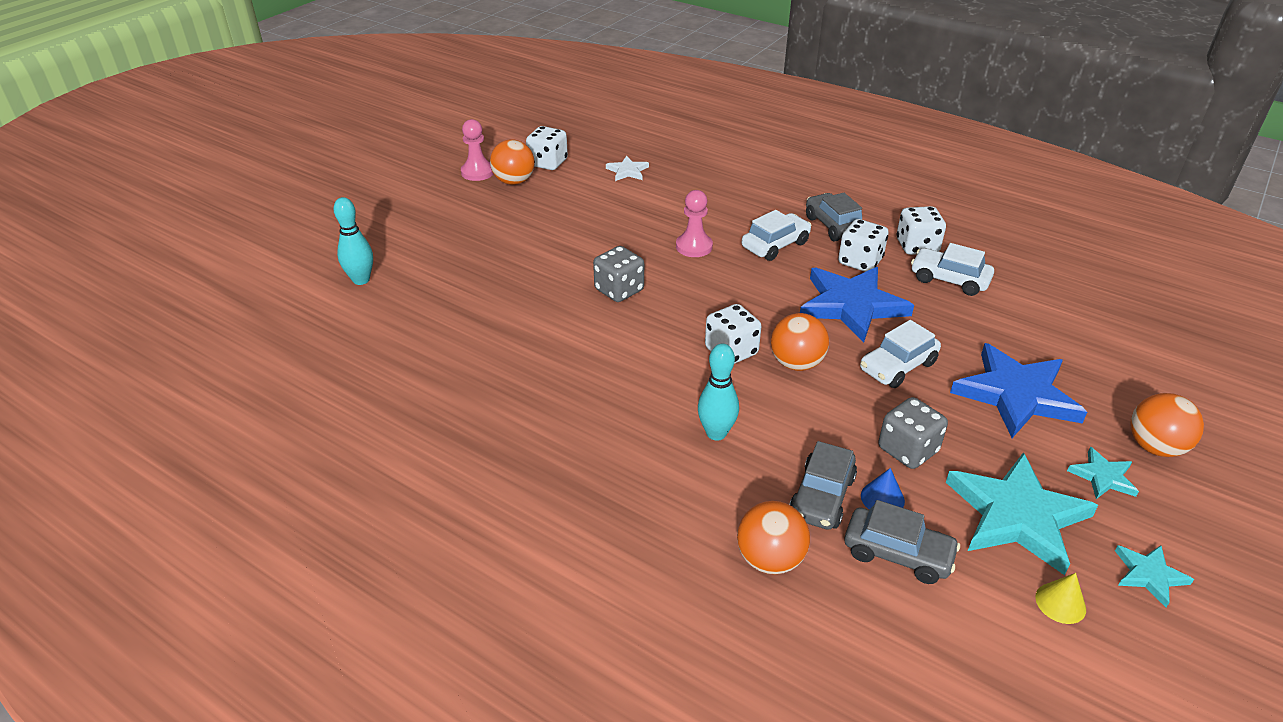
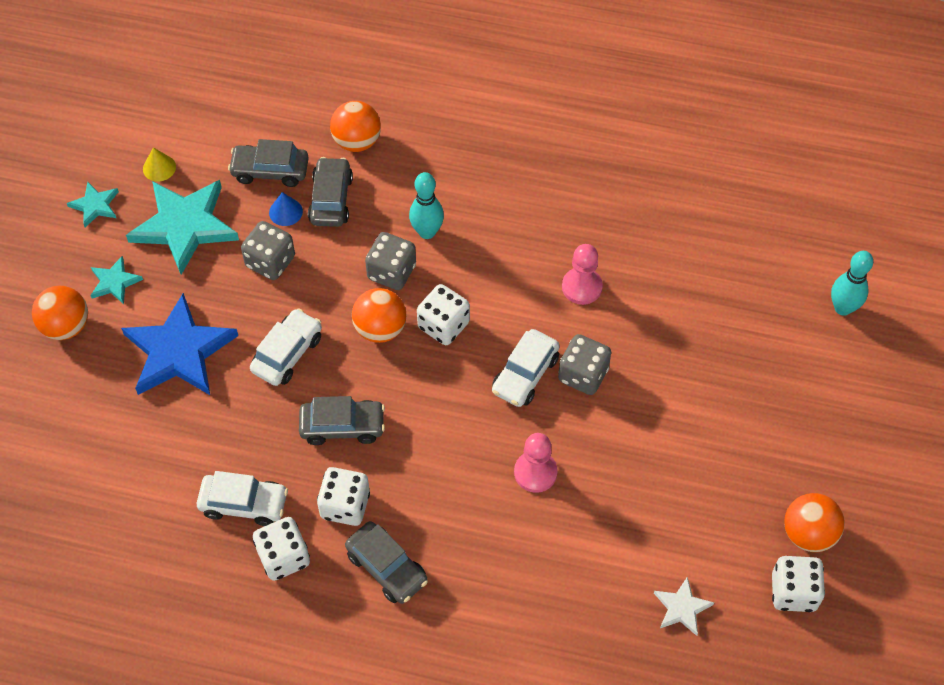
camera: 160 degrees right, 20 degrees up
pink pawn [461,119,493,181] -> pink pawn moved to [562,244,603,305]
white car [742,210,812,261] -> white car moved to [492,329,560,407]
blue star [800,267,914,343] -> grey car [299,396,385,445]
none -> grey dice [365,232,416,290]

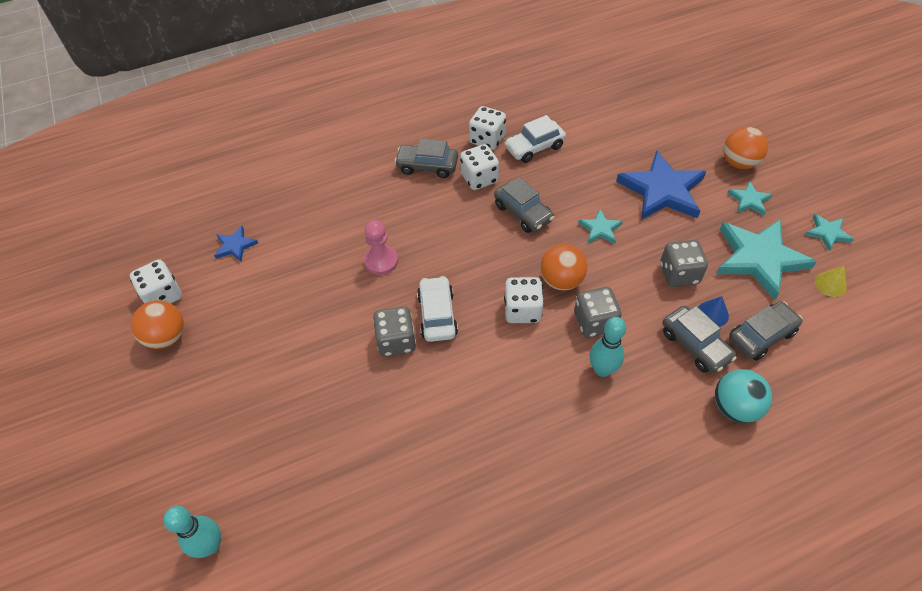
camera: 145 degrees right, 5 degrees down
white car [250,308,322,386] -> turquoise star [578,209,623,244]
grey car [299,396,385,445] -> grey car turned 90 degrees counterclockwise [494,177,554,233]
orange ball [330,101,381,152] -> turquoise ball [715,369,772,423]
pink pawn [562,244,603,305] -> none
white star [654,577,714,636] -> blue star [214,226,258,262]

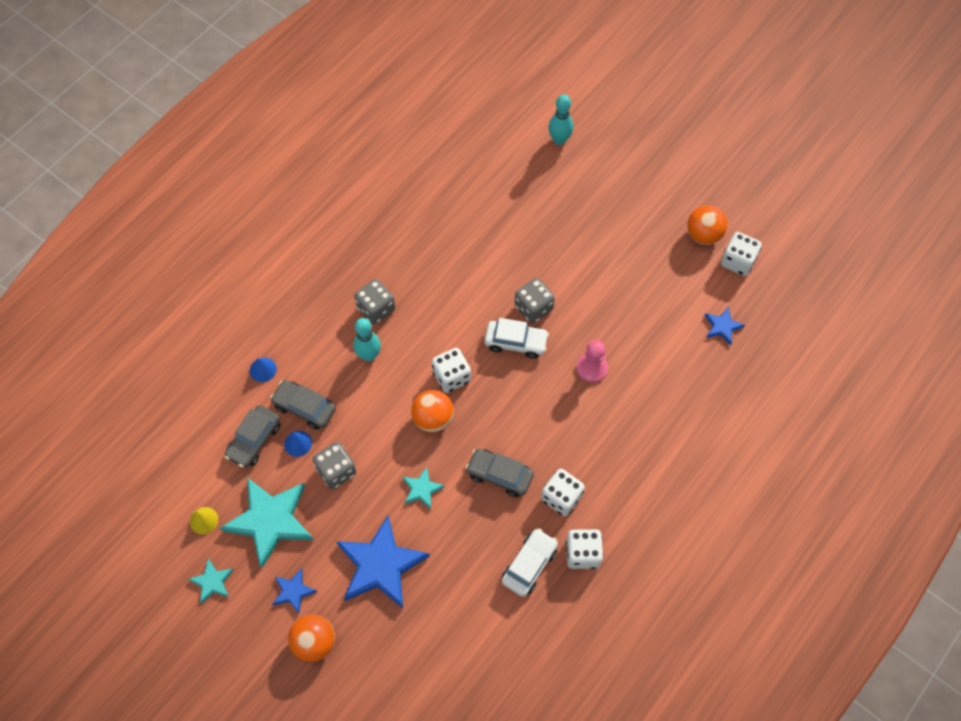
camera: 150 degrees right, 10 degrees up
grey car [394,139,458,178] -> none
white car [417,276,458,342] -> white car turned 45 degrees counterclockwise [485,318,549,359]
grey dice [574,287,622,338] -> grey dice moved to [354,279,395,325]
turquoise ball [715,369,772,423] -> blue cone [250,358,277,382]
turquoise star [727,181,773,215] -> blue star [272,568,317,614]

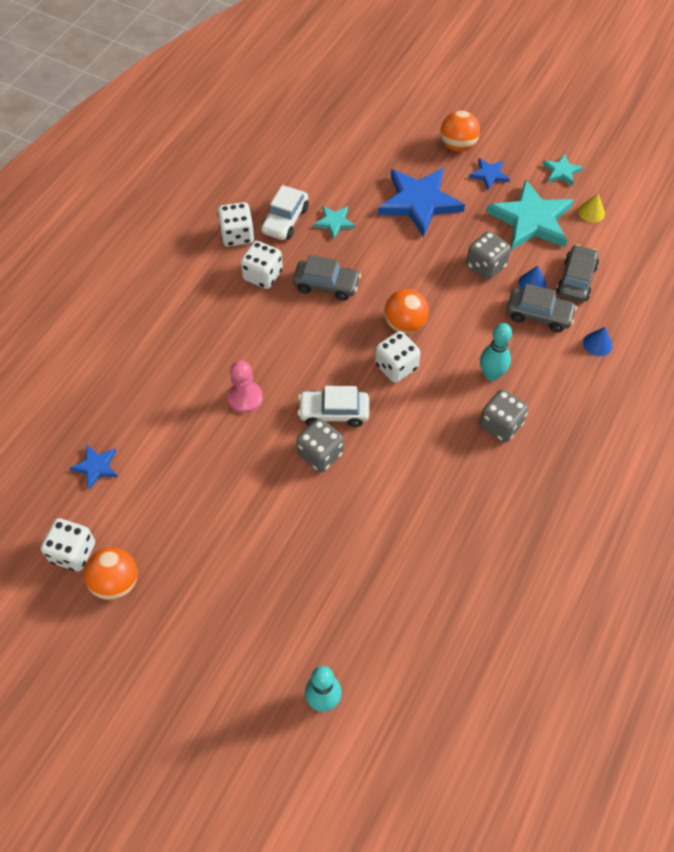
camera: 170 degrees right, 5 degrees down
turquoise star [402,467,445,509] -> turquoise star moved to [314,206,355,239]

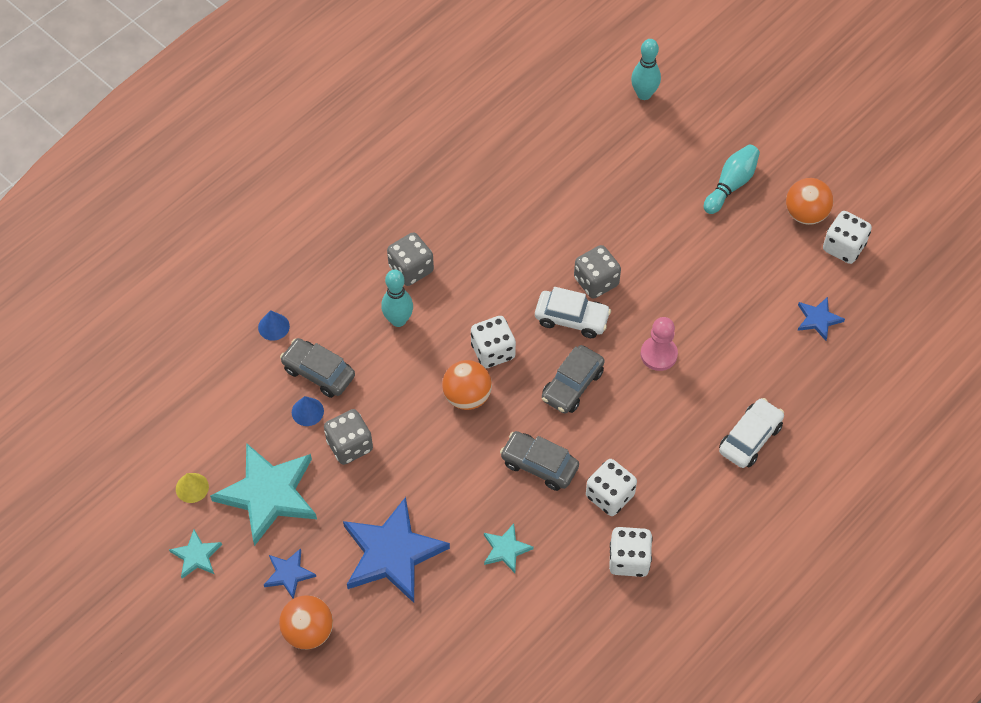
camera: 165 degrees left, 0 degrees up
white car [261,185,309,240] -> white car moved to [719,398,784,468]
grey car [556,244,599,302] -> grey car moved to [542,345,604,414]
none -> turquoise bowling pin [704,144,760,214]

